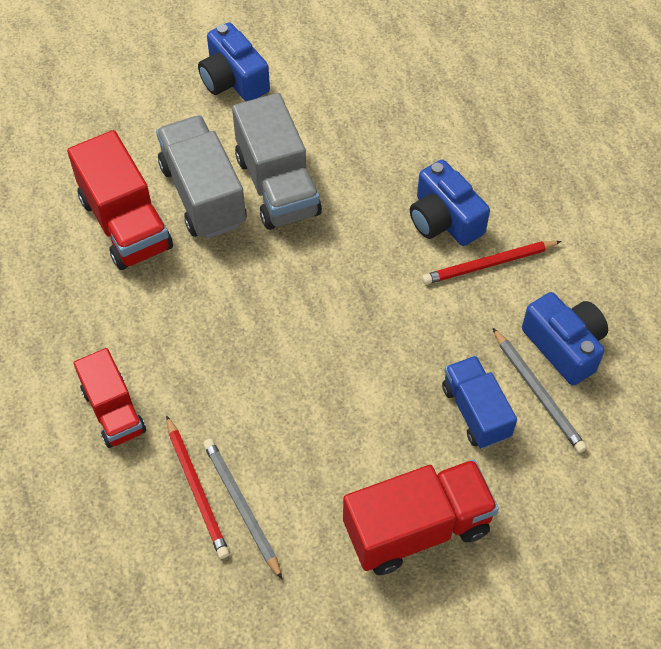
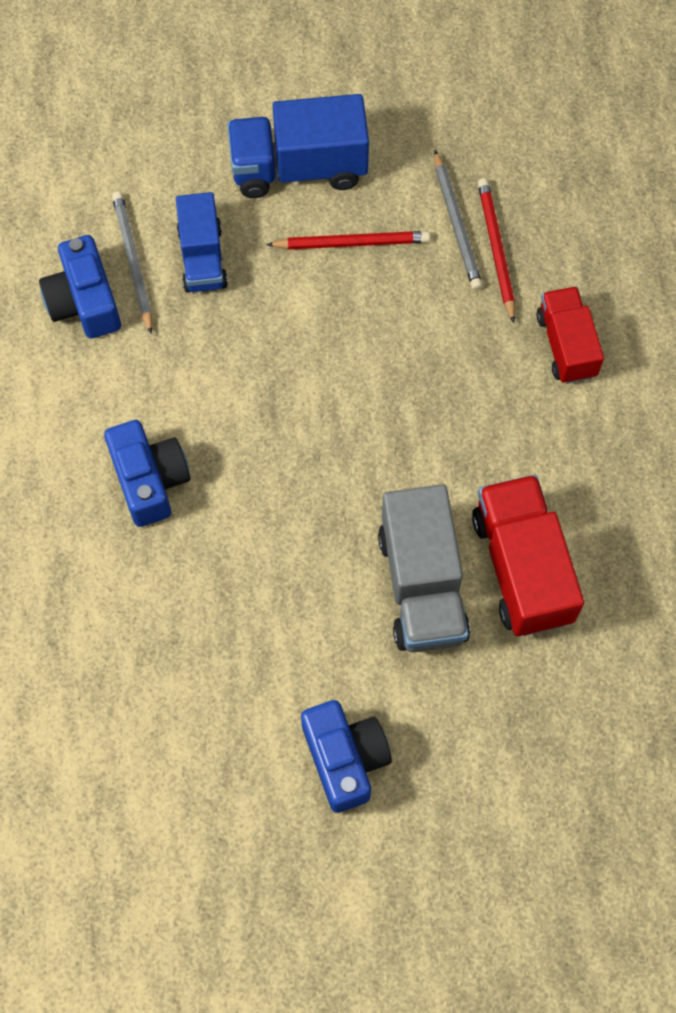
camera: 165 degrees left, 10 degrees up
grey truck [232,93,322,230] -> none
red truck [343,460,499,575] -> blue truck [227,94,369,198]
red pencil [422,241,561,285] -> red pencil moved to [266,231,430,250]

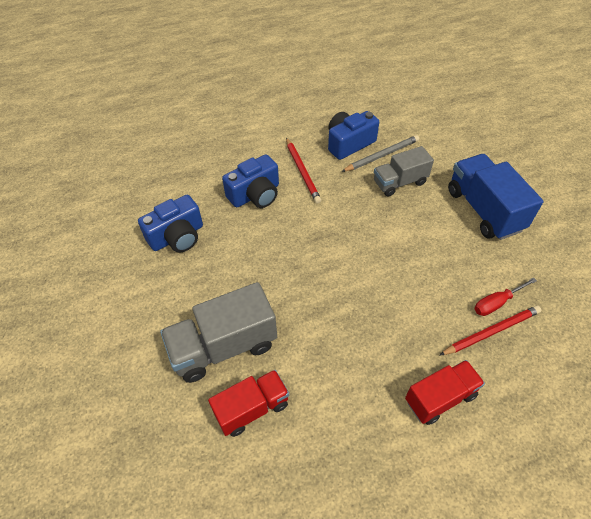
camera: 75 degrees right, 15 degrees down
blue truck [176,192,228,293] -> grey truck [374,146,434,197]
red pencil [266,231,430,250] -> red pencil moved to [286,138,321,204]
blue camera [301,700,392,813] -> blue camera moved to [138,195,203,253]
grey pencil [434,150,482,290] -> red screwdriver [474,277,537,316]
red truck [472,475,584,636] -> red truck [208,370,289,437], size x0.65

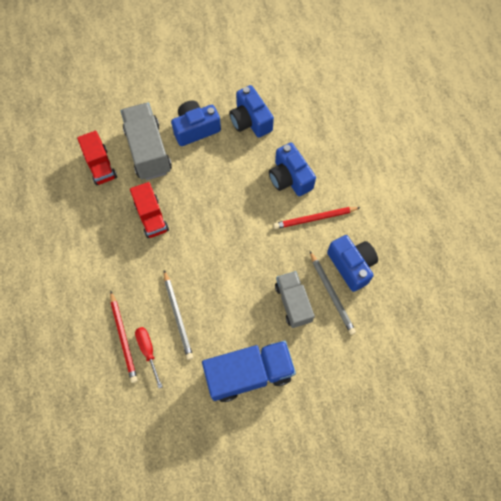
camera: 95 degrees right, 15 degrees up
red truck [405,360,485,425] -> red truck moved to [130,182,169,238]
none -> grey pencil [164,270,193,360]
none -> blue camera [171,100,221,146]

